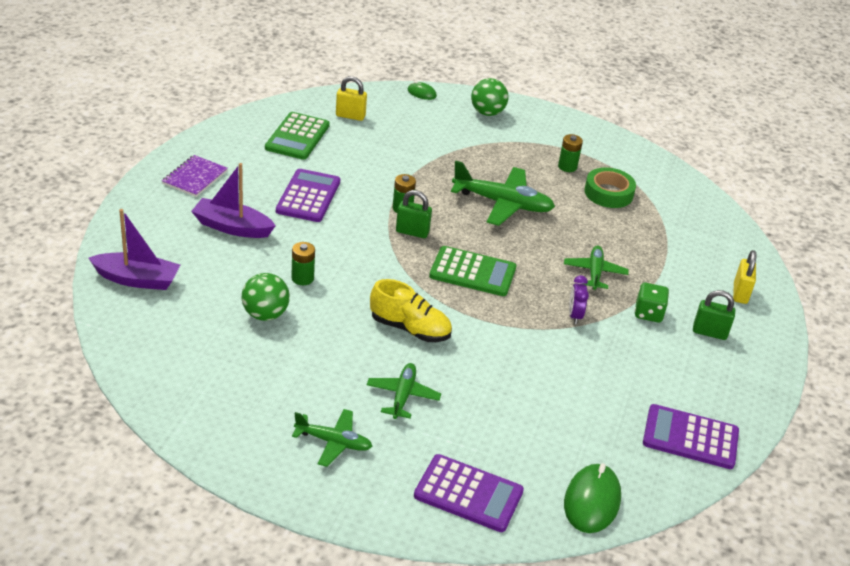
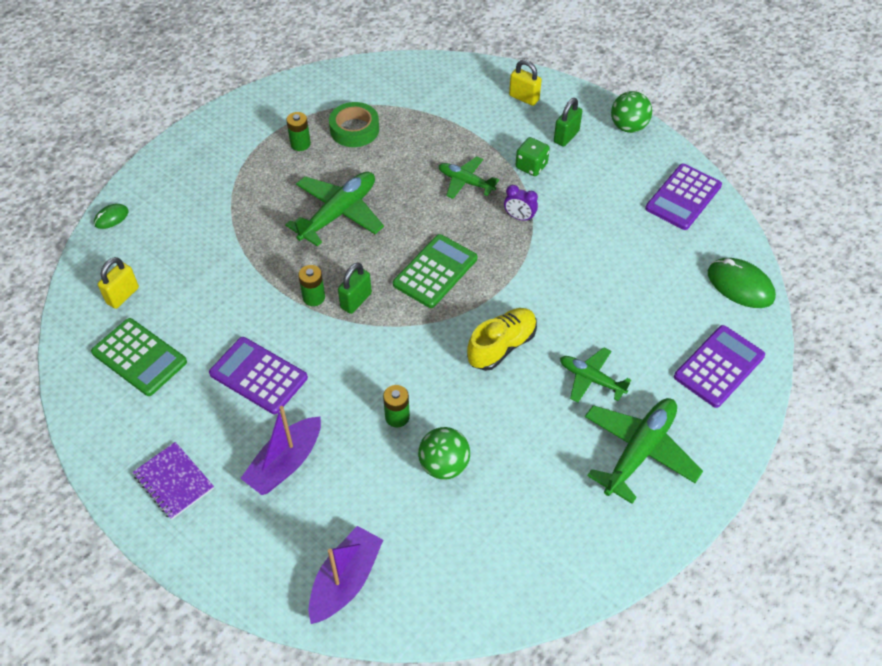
camera: 65 degrees left, 15 degrees up
green plane [292,409,372,467] -> green plane [585,398,703,504], size x1.67
green ball [471,78,509,116] -> green ball moved to [611,91,652,133]

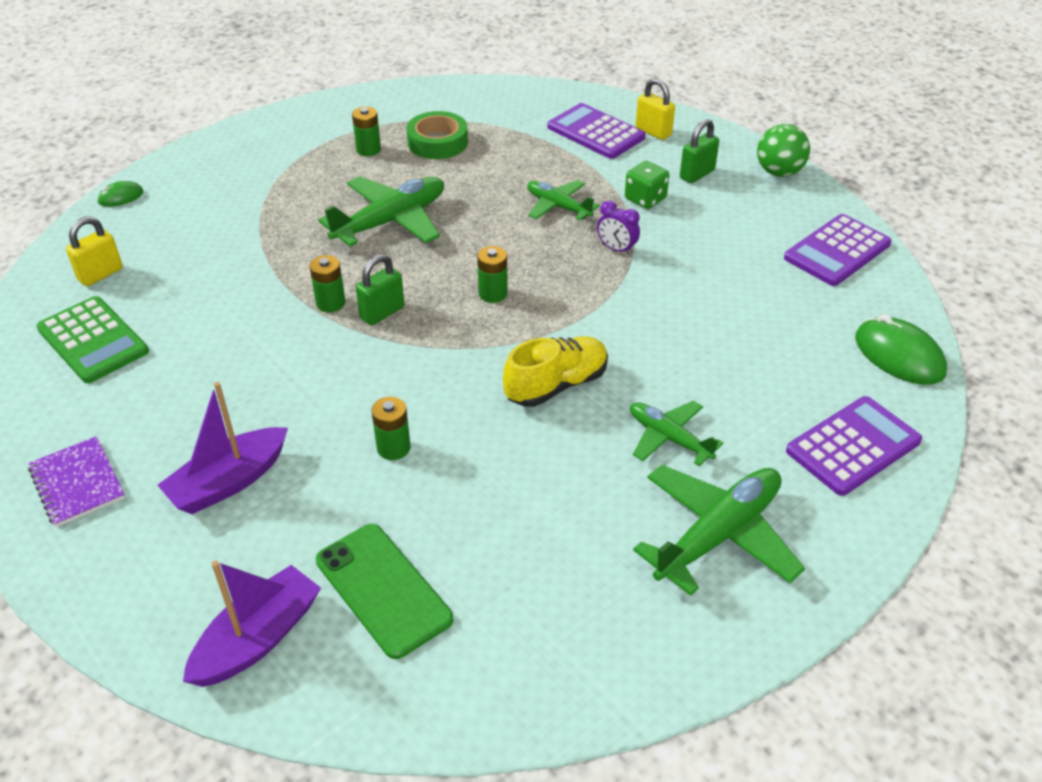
camera: 10 degrees right, 10 degrees down
purple calculator [209,337,308,414] -> purple calculator moved to [547,103,646,159]
green calculator [393,234,477,308] -> green battery [477,246,508,303]
green ball [418,427,470,480] -> none
none -> green phone [316,524,453,659]

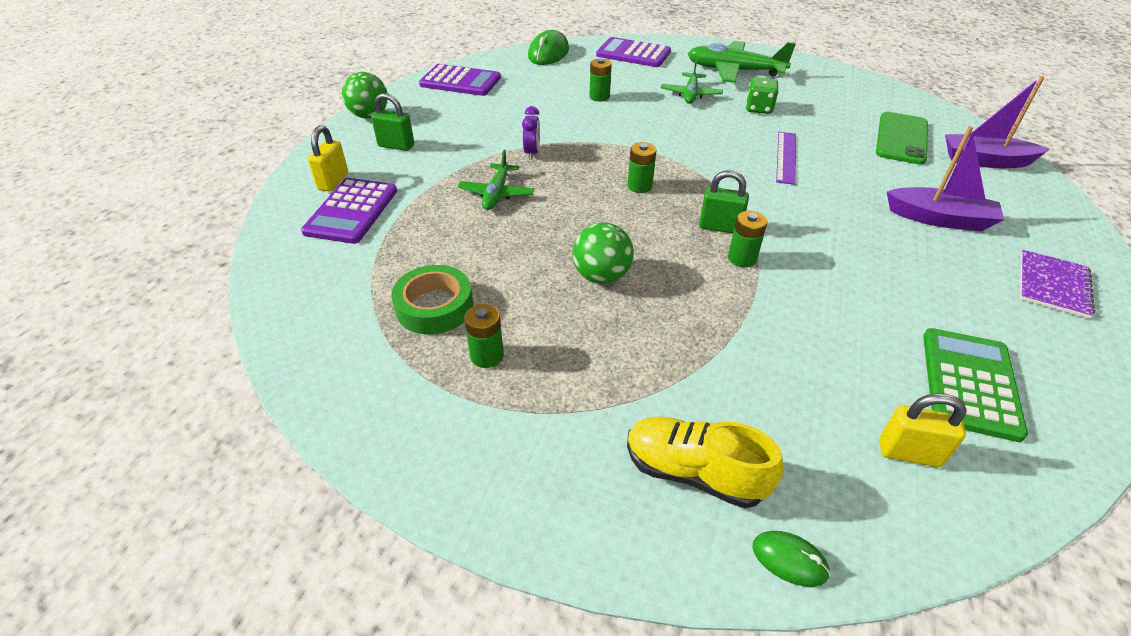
camera: 120 degrees left, 0 degrees up
green plane [319,176,444,247] -> green ball [573,222,634,284]
green battery [372,397,411,460] -> green battery moved to [589,58,612,101]
yellow shoe [503,336,608,407] -> yellow shoe moved to [627,416,783,508]
green dice [625,161,669,209] -> green dice moved to [746,77,779,114]
none -> purple ruler [776,132,796,185]

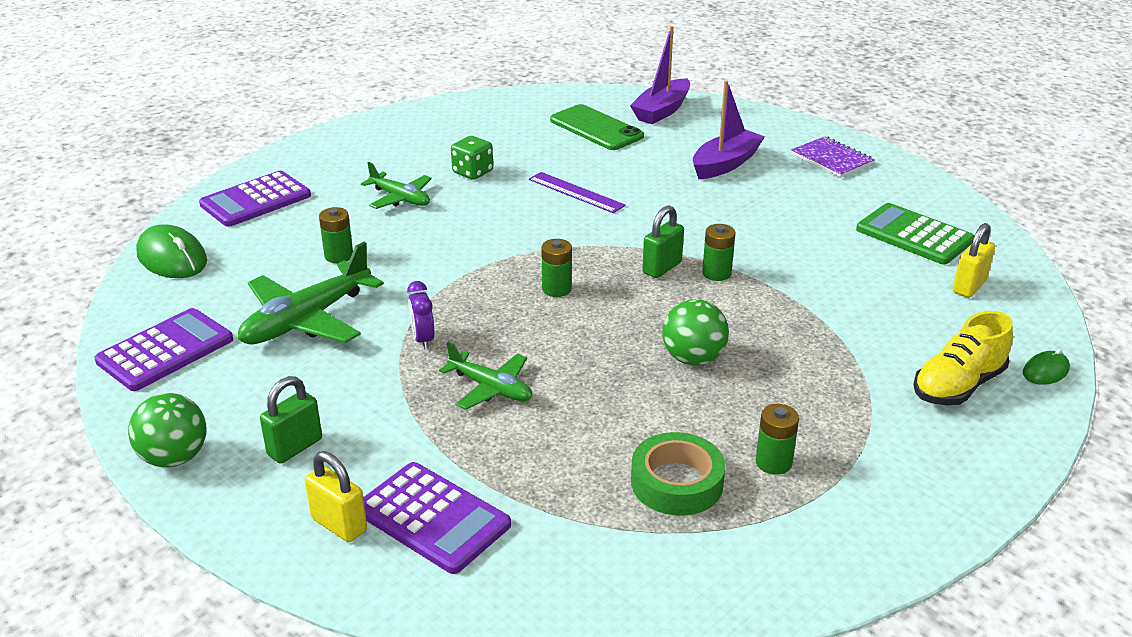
camera: 65 degrees left, 10 degrees down
purple clock [522,106,540,160] -> purple clock turned 135 degrees counterclockwise [407,281,435,350]
green plane [688,41,796,83] -> green plane moved to [238,242,384,344]

